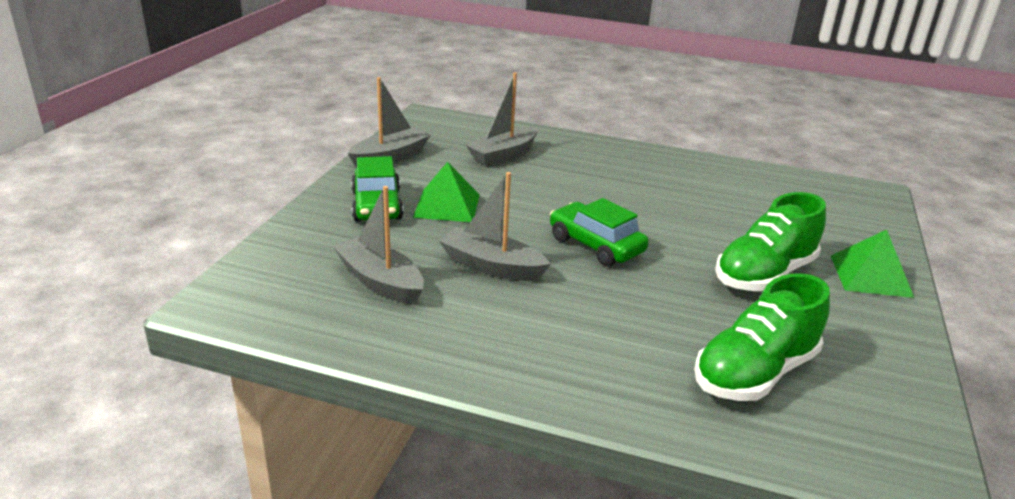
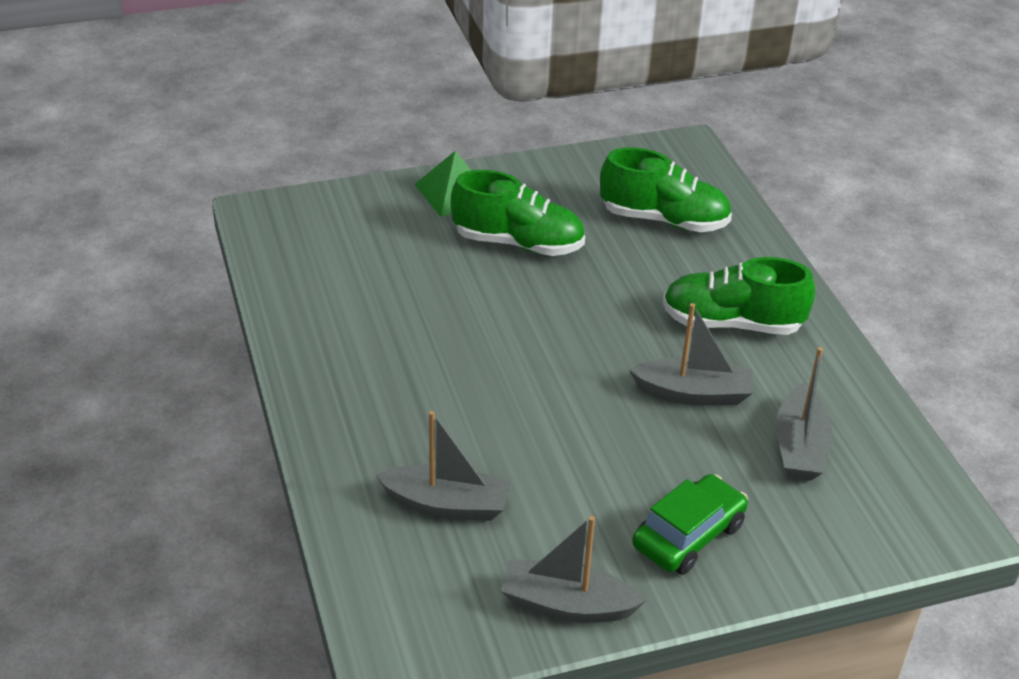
camera: 125 degrees left, 10 degrees up
green pyramid [413,162,480,222] -> none
grey boat [439,172,550,281] -> grey boat turned 75 degrees counterclockwise [629,303,753,405]
green car [550,198,649,267] -> none
none -> green shoe [663,257,815,335]

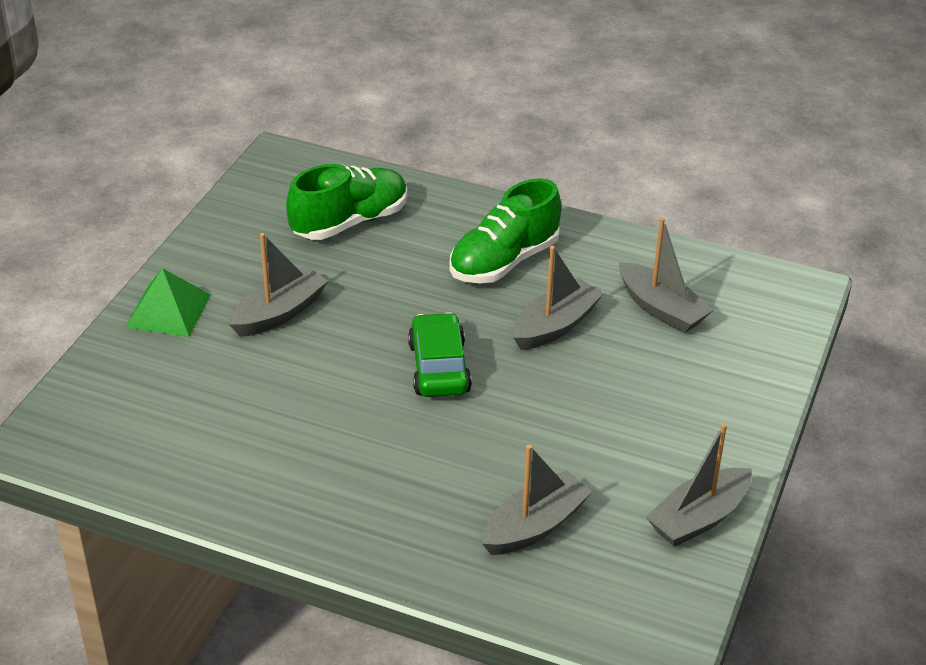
camera: 50 degrees left, 0 degrees up
green shoe [451,170,585,256] -> grey boat [229,233,328,337]
green car [632,474,748,575] -> green car moved to [408,312,472,397]

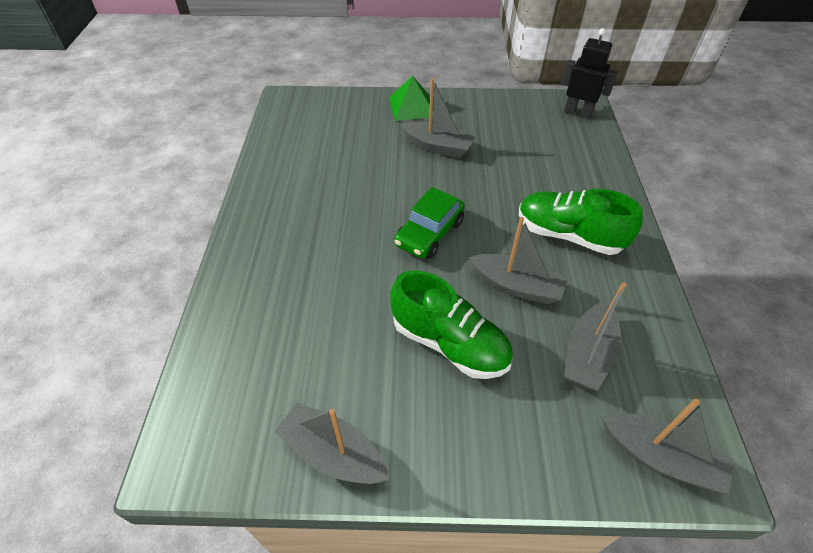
camera: 70 degrees right, 10 degrees up
green shoe [286,164,408,240] -> green shoe moved to [390,270,513,379]
green car [408,312,472,397] -> green car turned 150 degrees clockwise [394,187,465,259]
grey boat [482,445,593,555] -> grey boat moved to [602,399,734,495]
none -> black robot [561,28,618,119]

